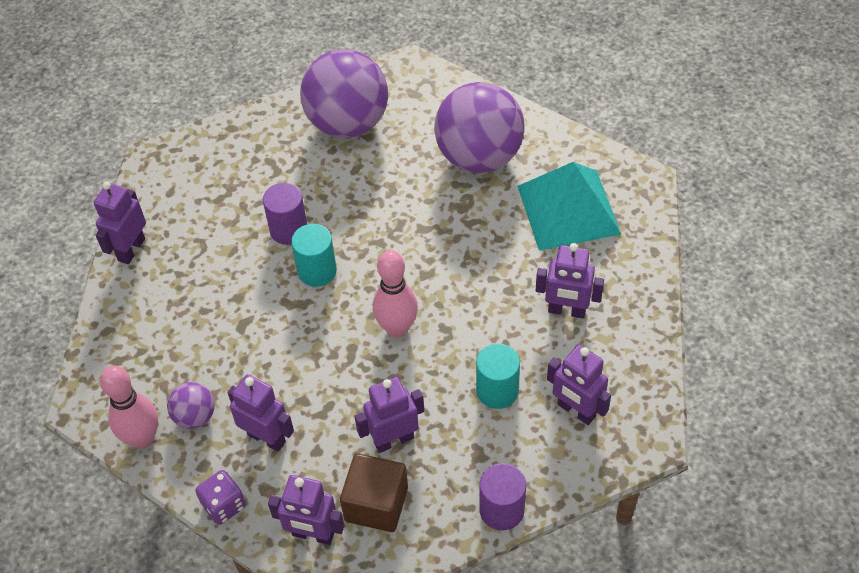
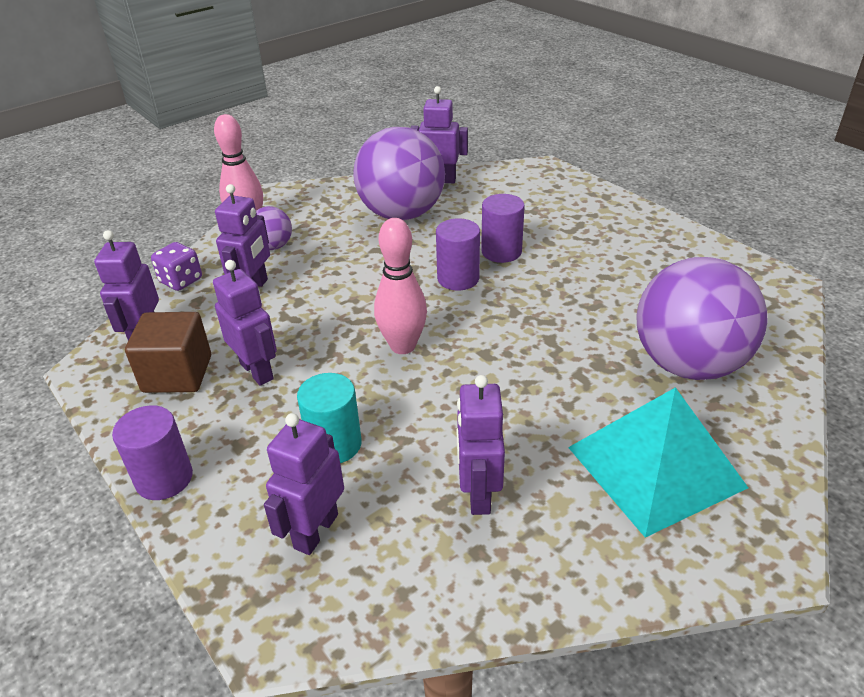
camera: 75 degrees right, 15 degrees down
turquoise cylinder [291,224,337,287] -> purple cylinder [436,219,480,290]
purple ball [300,49,388,138] -> purple ball moved to [353,127,445,221]

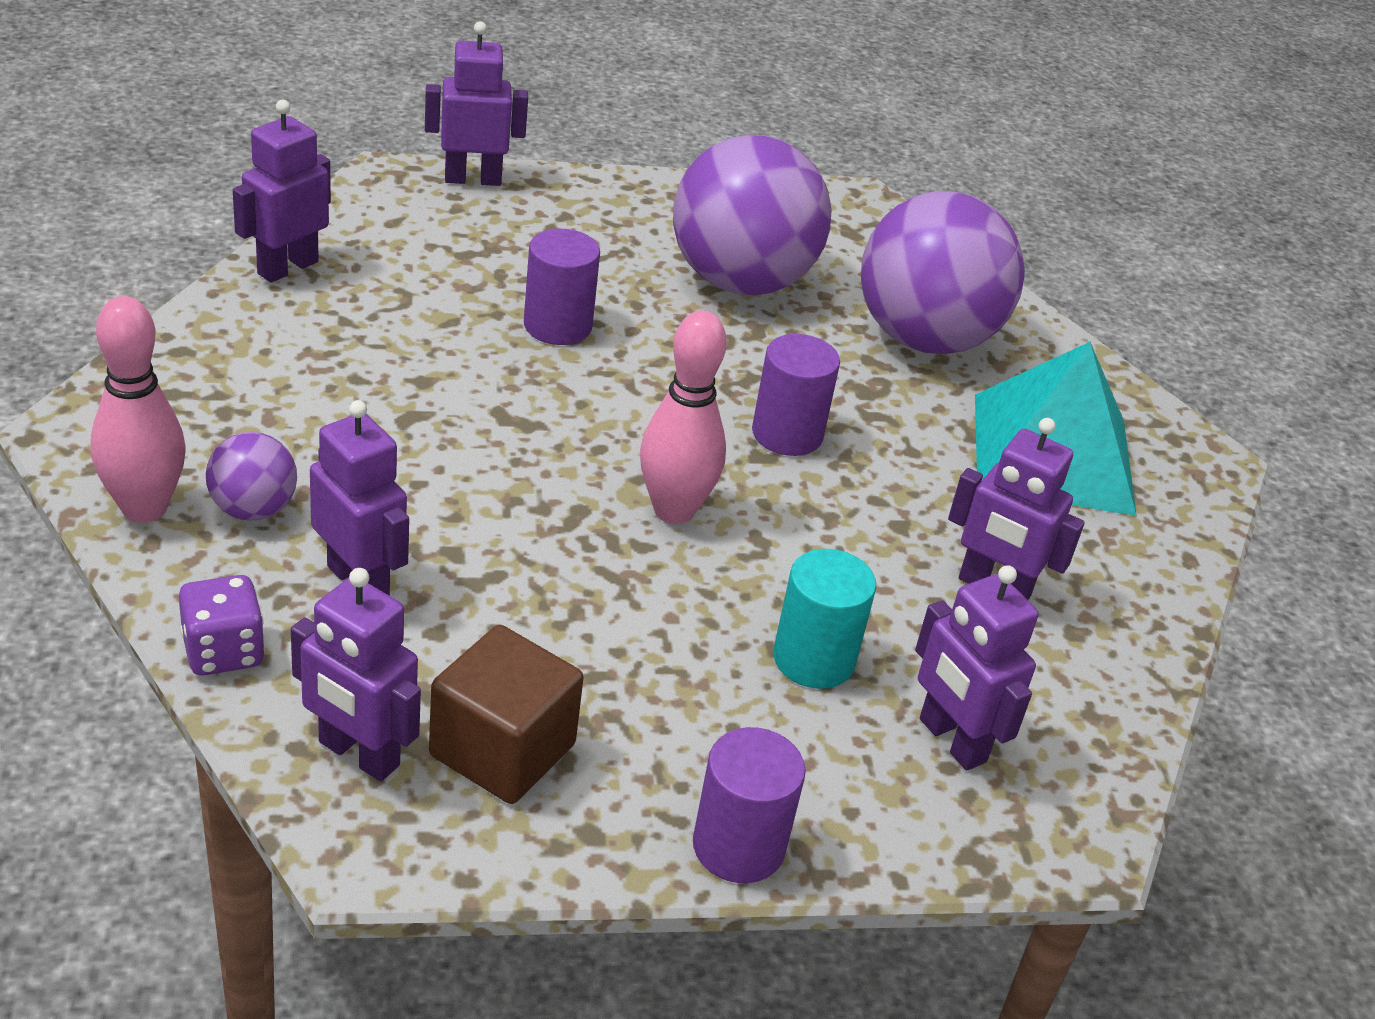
camera: 65 degrees left, 0 degrees up
purple robot [213,260,277,386] -> purple robot moved to [425,21,528,186]
purple ball [353,127,445,221] -> purple ball moved to [673,135,831,295]
purple cylinder [436,219,480,290] -> purple cylinder moved to [752,334,840,456]

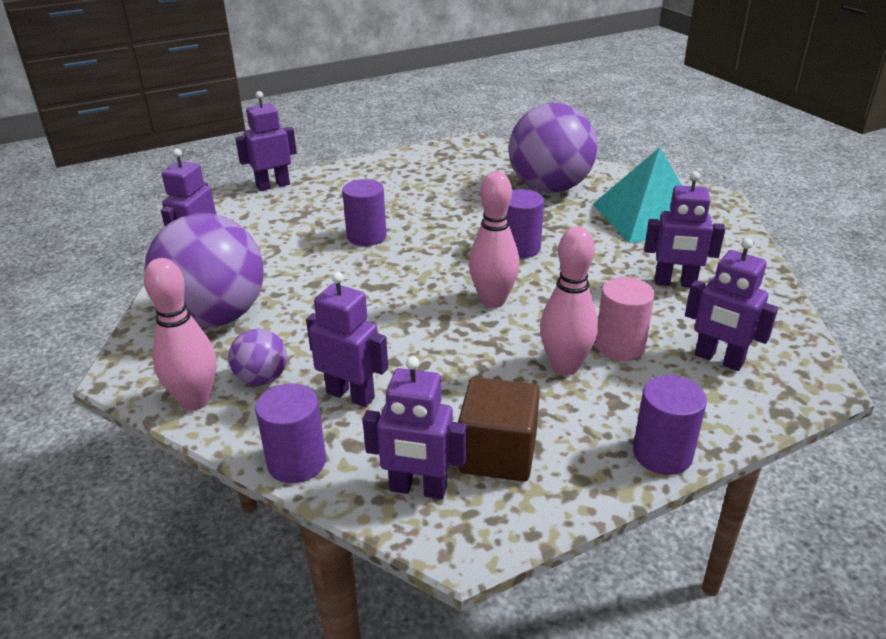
camera: 15 degrees left, 5 degrees down
purple dice [179,575,265,676] -> purple cylinder [255,383,326,483]
purple ball [673,135,831,295] -> purple ball moved to [144,213,264,328]
turquoise cylinder [773,549,876,689] -> pink cylinder [596,277,655,361]
none -> pink bowling pin [540,226,598,375]

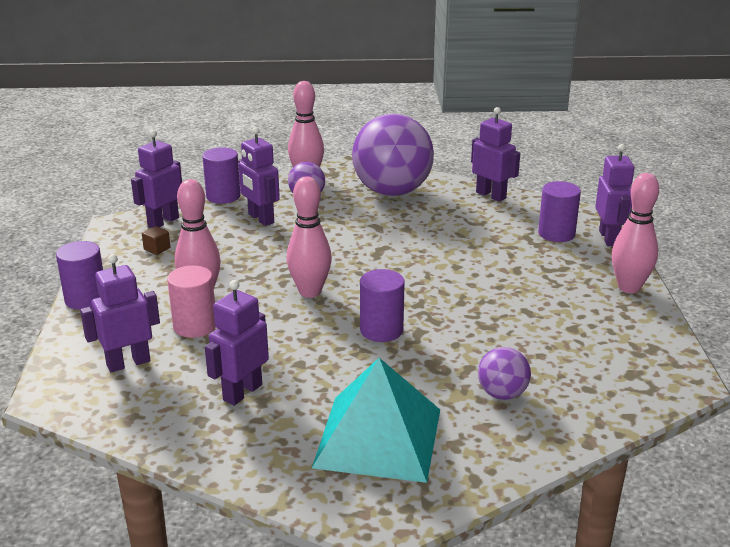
camera: 115 degrees right, 5 degrees down
purple robot [306,272,388,407] -> purple robot turned 90 degrees clockwise [238,127,280,226]
purple cylinder [342,179,387,246] -> purple cylinder moved to [538,181,581,242]
brown cube [458,377,540,482] -> brown cube [142,226,170,255], size x0.43
purple ball [509,103,597,193] -> purple ball [478,347,531,400], size x0.46
none -> pink bowling pin [612,173,659,293]

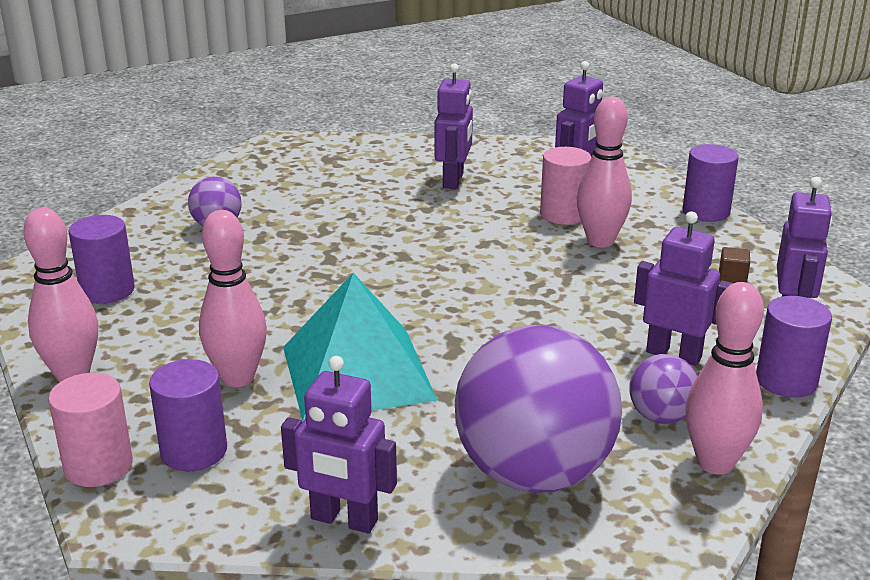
camera: 155 degrees right, 0 degrees up
pink bowling pin [287,176,332,298] -> pink bowling pin moved to [199,210,267,387]
turquoise pyramid [312,358,440,483] -> turquoise pyramid moved to [283,273,438,421]
purple cylinder [360,269,405,342] -> purple cylinder moved to [69,215,135,304]
purple robot [595,144,635,246] -> pink cylinder [48,373,133,487]

